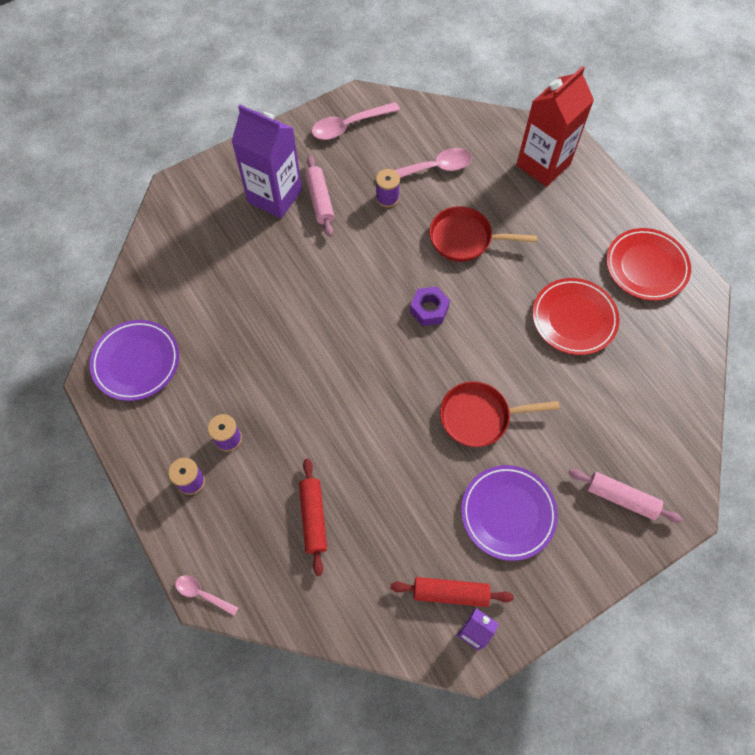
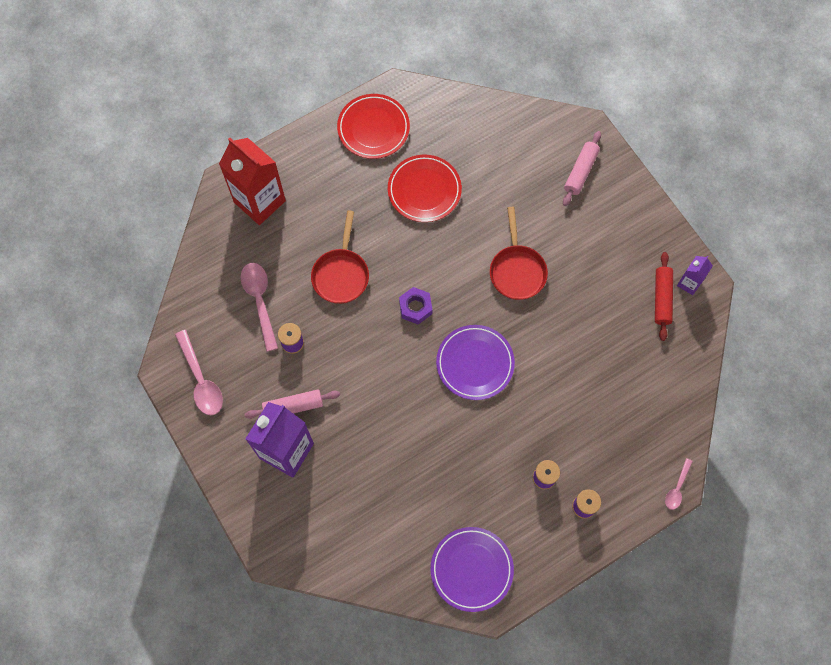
camera: 90 degrees left, 5 degrees up
red rolling pin [299,459,327,576] -> none
purple plate [461,465,558,561] -> purple plate moved to [436,325,515,400]

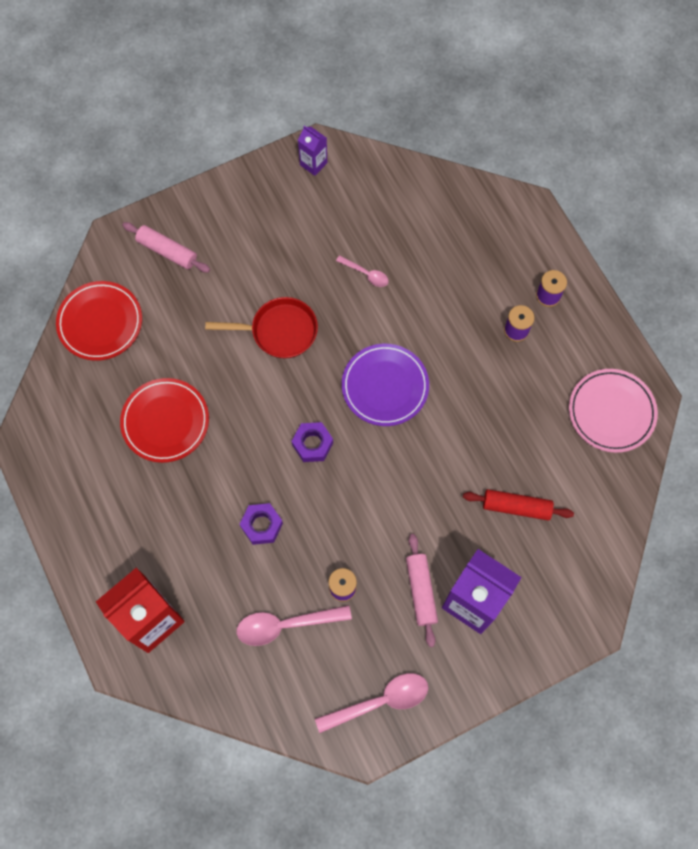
camera: 85 degrees left, 0 degrees up
red pan [311,210,369,304] -> purple nut [239,503,283,545]
red plate [337,94,410,159] -> red plate moved to [56,281,142,361]
purple plate [431,527,514,612] -> pink plate [569,369,658,453]
red rolling pin [655,252,673,341] -> red rolling pin moved to [463,489,574,521]
pink spoon [665,458,693,510] -> pink spoon moved to [336,255,389,287]

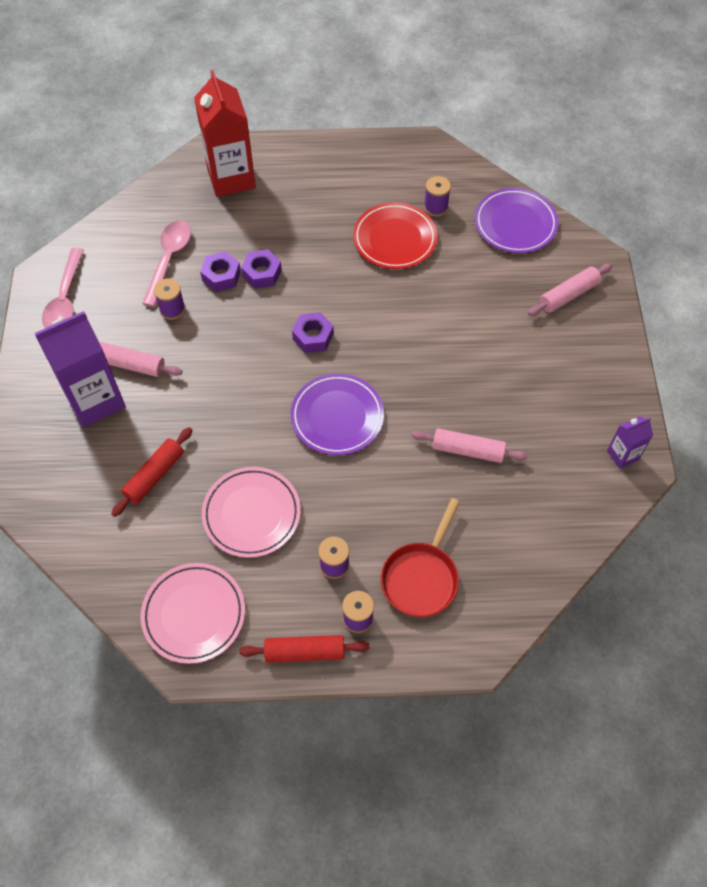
camera: 115 degrees right, 10 degrees down
red plate [56,281,142,361] -> purple plate [475,188,558,253]
red pan [205,297,318,358] -> red pan moved to [381,498,460,617]
pink spoon [336,255,389,287] -> pink rolling pin [412,428,528,463]
none -> purple nut [200,251,241,292]
none -> pink plate [202,467,301,558]
none -> red rolling pin [239,635,369,663]
none -> purple spool [424,176,451,217]

